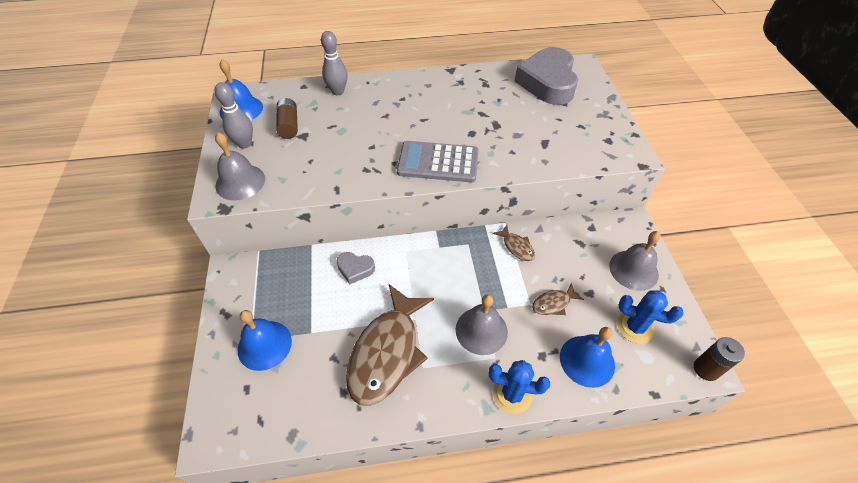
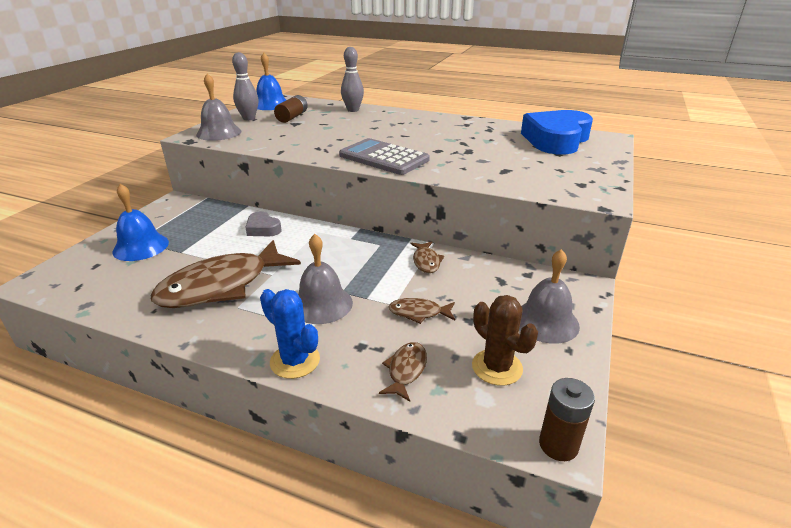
camera: 30 degrees right, 20 degrees down
grey heart [514,47,578,105] -> blue heart [521,110,593,154]
blue bell [560,327,615,388] -> brown fish [379,342,427,402]
blue cactus [617,290,684,344] -> brown cactus [472,295,538,386]

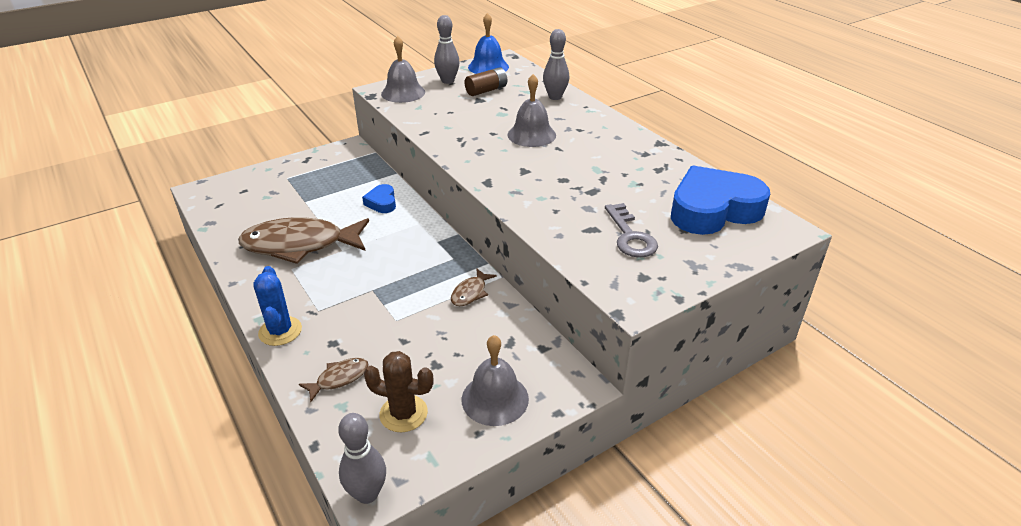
camera: 35 degrees right, 5 degrees up
blue bell [112,184,169,261] -> none
grey heart [245,211,282,236] -> blue heart [362,184,396,213]
grey bell [298,234,353,324] -> grey bell moved to [507,74,556,147]
grey calculator [339,138,430,175] -> none
brown fish [389,298,455,324] -> none
brown cactus [472,295,538,386] -> brown cactus turned 75 degrees counterclockwise [364,351,434,432]
brown battery [539,378,595,461] -> grey bowling pin [338,413,386,504]
none -> grey key [605,203,658,258]

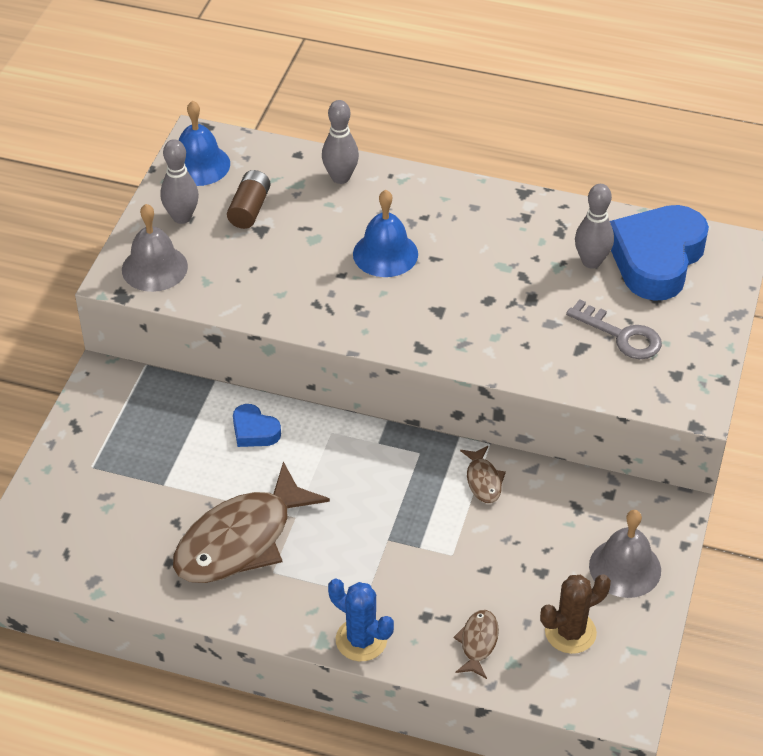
camera: 40 degrees left, 10 degrees up
grey bowling pin [338,413,386,504] -> grey bowling pin moved to [575,184,614,269]
grey bell [507,74,556,147] -> blue bell [353,190,418,277]

